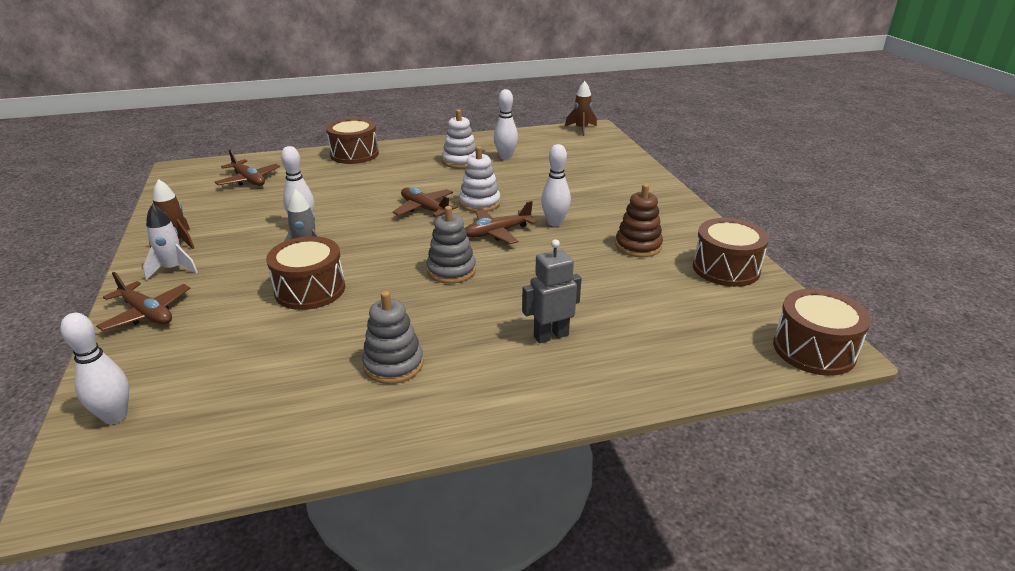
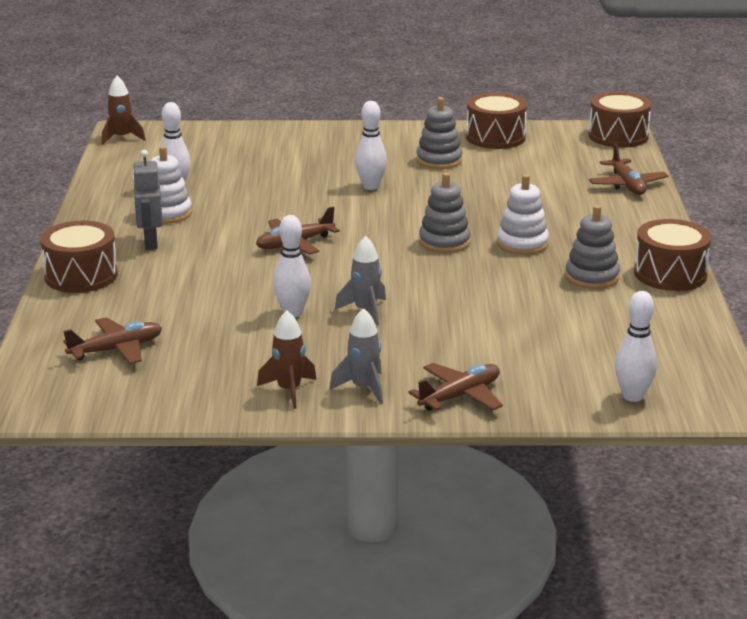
camera: 75 degrees left, 5 degrees down
white rocket [143,204,198,280] -> grey rocket [330,308,383,405]
brown drum [266,236,345,310] -> brown drum moved to [634,219,712,291]
white stacking toy [459,146,500,212] -> white stacking toy moved to [497,174,549,255]
brown plane [465,201,537,244] -> brown plane moved to [589,144,668,195]
grey robot [522,239,581,343] -> grey robot moved to [132,150,163,250]
brown stacking toy [615,184,663,257] -> grey stacking toy [416,97,462,169]

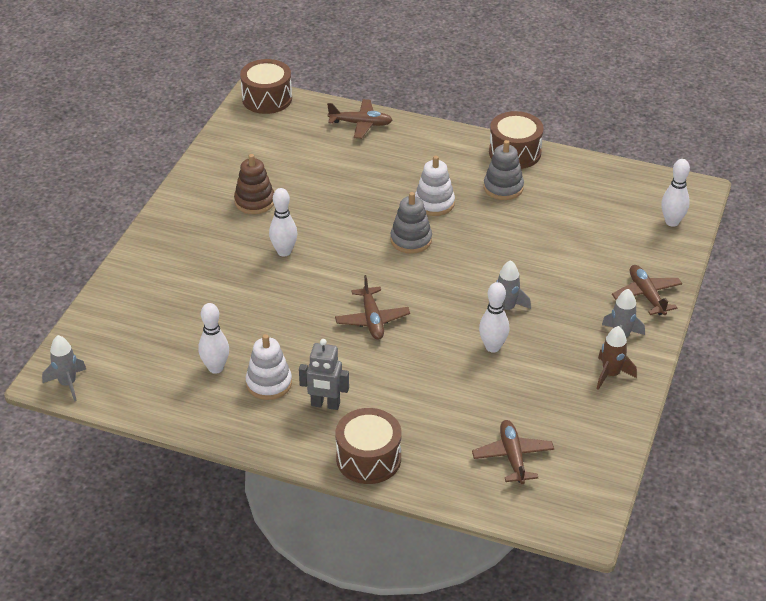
camera: 70 degrees left, 15 degrees up
brown rocket [101,76,146,145] -> grey rocket [42,335,87,402]
grey stacking toy [416,97,462,169] -> brown stacking toy [234,154,274,214]
brown drum [466,93,527,149] -> none

